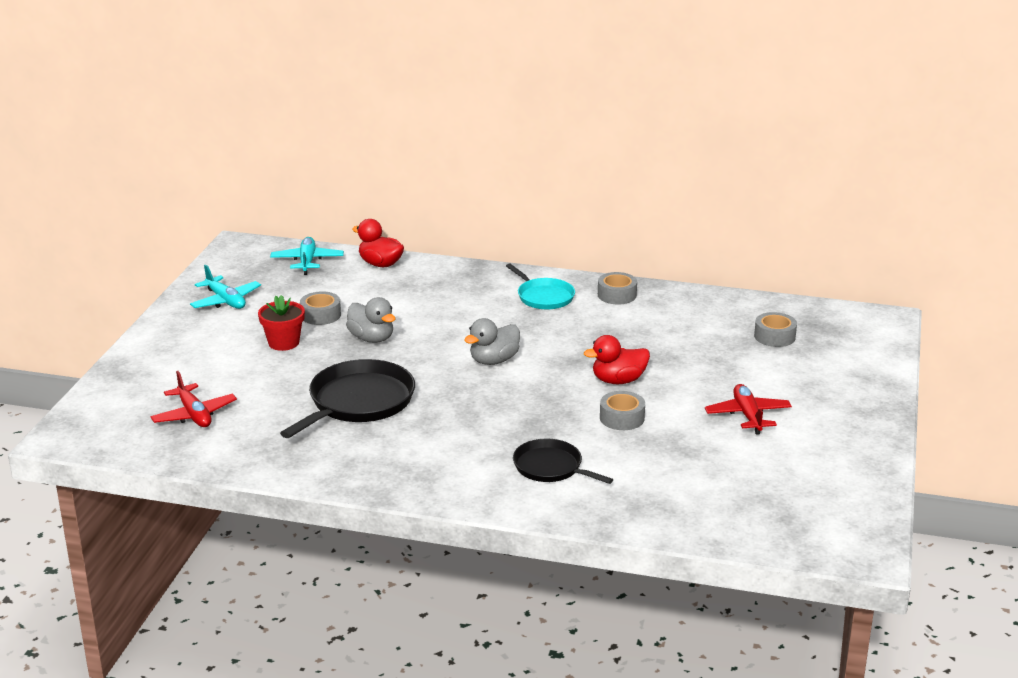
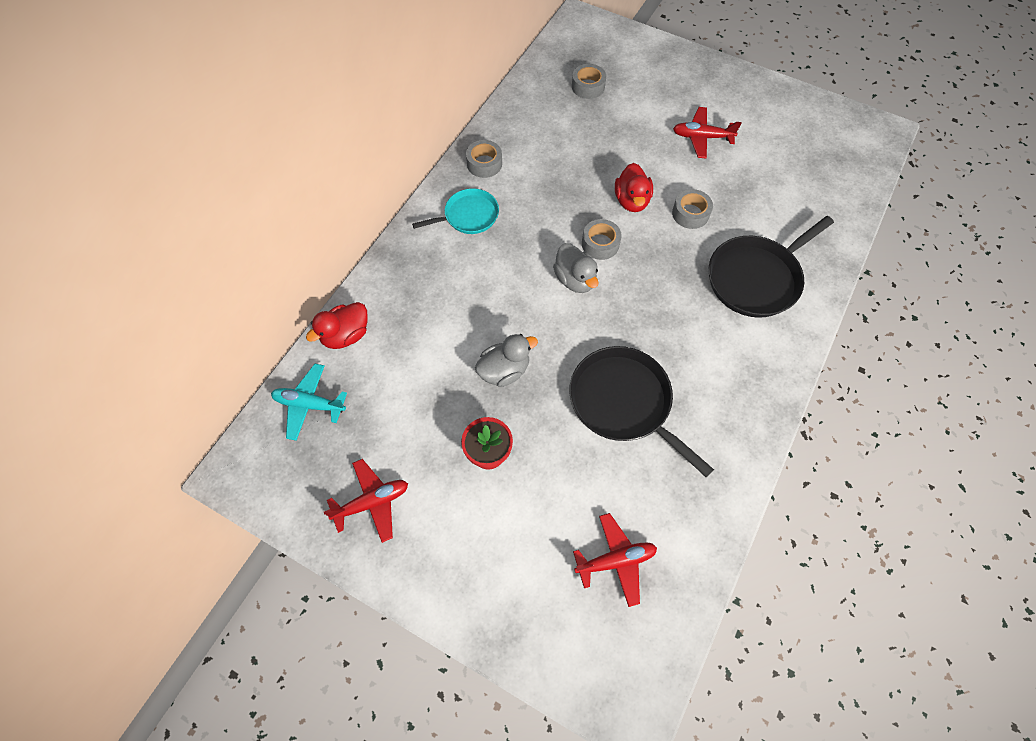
camera: 75 degrees left, 35 degrees up
turquoise plane [190,265,261,309] -> red plane [324,459,408,543]
grey tape [300,291,341,325] -> grey tape moved to [582,219,622,260]
black pan [513,439,613,484] -> black pan [709,216,834,318], size x1.64

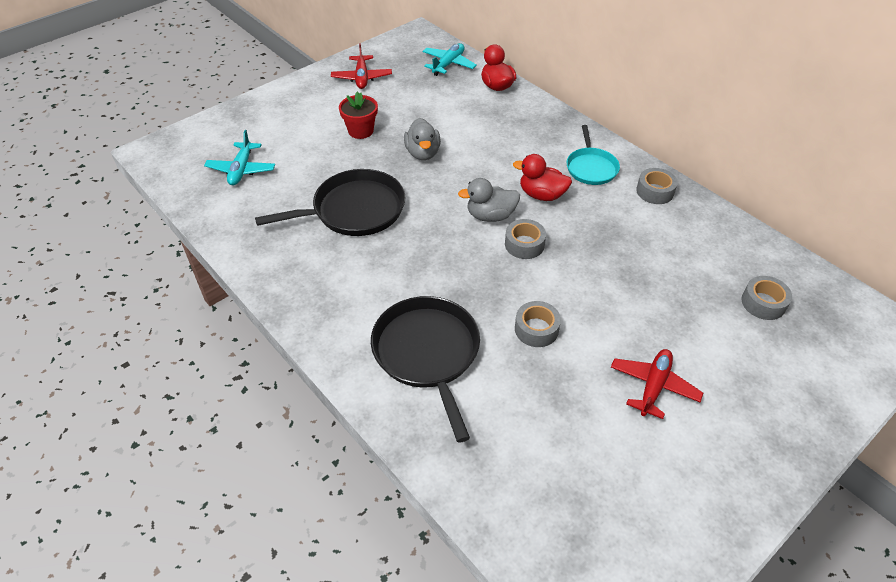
camera: 110 degrees right, 15 degrees down
red plane [573,513,657,607] -> turquoise plane [204,130,275,186]
red duck [615,163,653,212] -> red duck moved to [513,154,572,201]

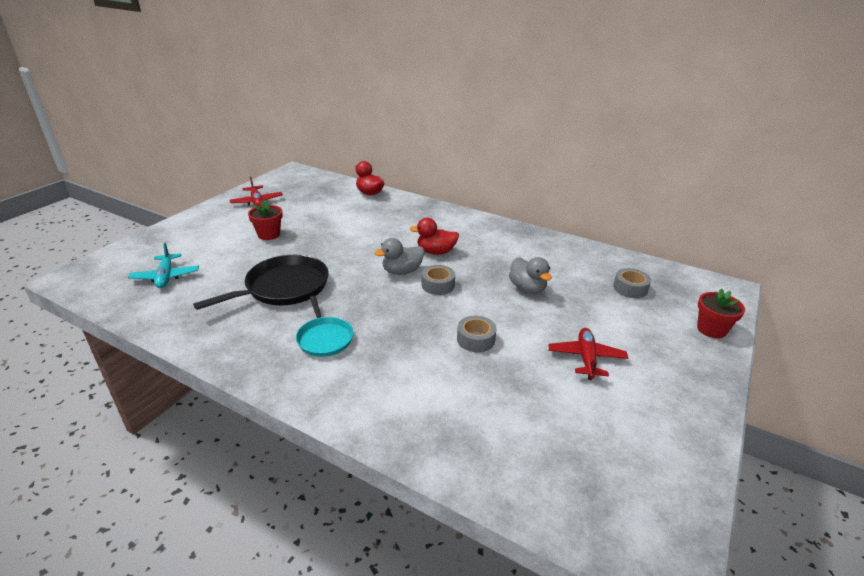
camera: 20 degrees left, 15 degrees down
black pan [371,296,480,443] -> none
grey duck [404,118,441,160] -> grey duck moved to [509,257,552,294]
turquoise plane [423,43,477,76] -> none
turquoise pan [567,125,620,185] -> turquoise pan moved to [296,296,354,357]
grey tape [636,168,678,204] -> none
none -> red flower pot [697,288,745,338]

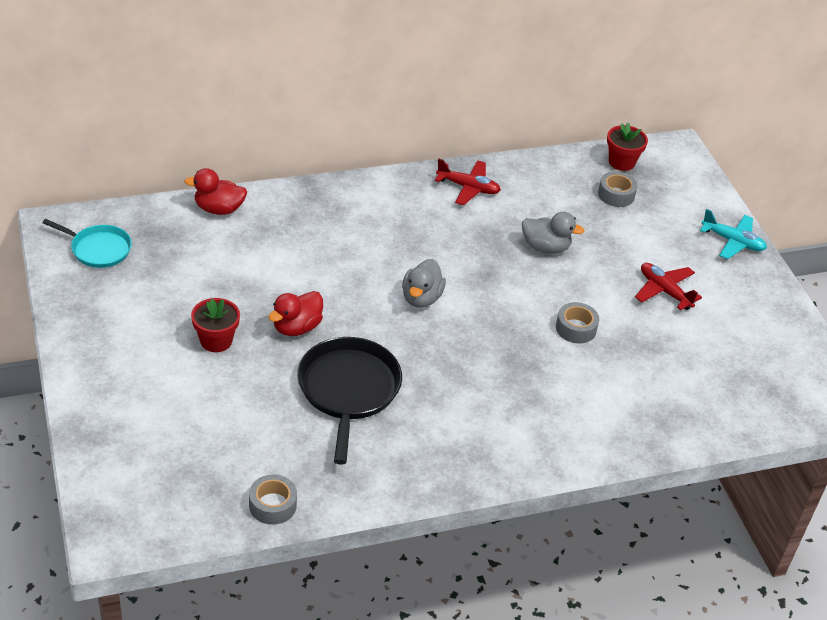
camera: 50 degrees left, 10 degrees up
turquoise plane [128,243,199,288] -> turquoise plane moved to [700,209,767,259]
red plane [230,177,283,206] -> red plane moved to [435,158,501,205]
turquoise pan [296,296,354,357] -> turquoise pan moved to [43,219,132,268]
red duck [410,218,459,255] -> red duck moved to [268,291,323,336]
grey tape [422,265,455,295] -> grey tape moved to [249,474,297,525]
red flower pot [697,288,745,338] -> red flower pot moved to [607,123,648,171]

